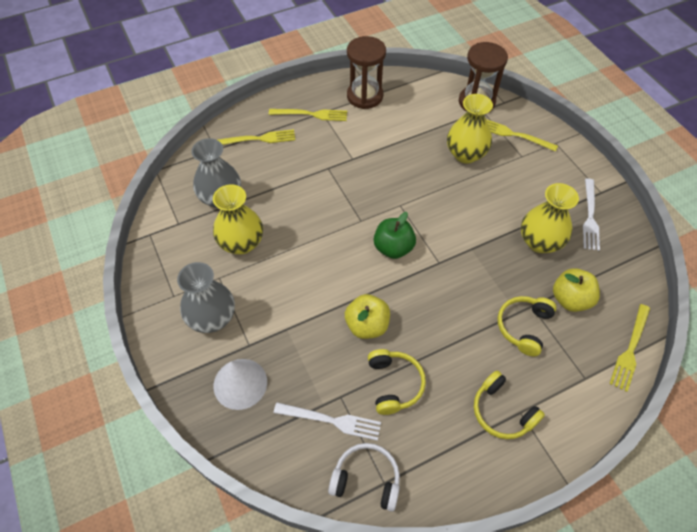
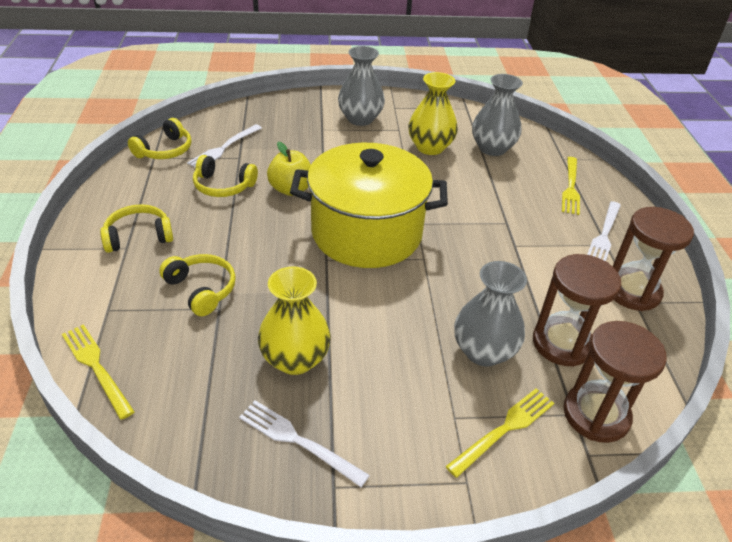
camera: 110 degrees right, 15 degrees down
white cone [214,359,267,410] -> none
yellow fork [269,109,347,121] -> white fork [587,201,621,261]
white headphones [328,443,400,512] -> yellow headphones [128,118,191,159]
green apple [374,212,416,259] -> yellow pot [290,143,448,268]
yellow vase [447,94,493,164] -> grey vase [454,261,527,367]
yellow apple [553,268,600,312] -> none
none -> brown hourglass [533,254,621,367]

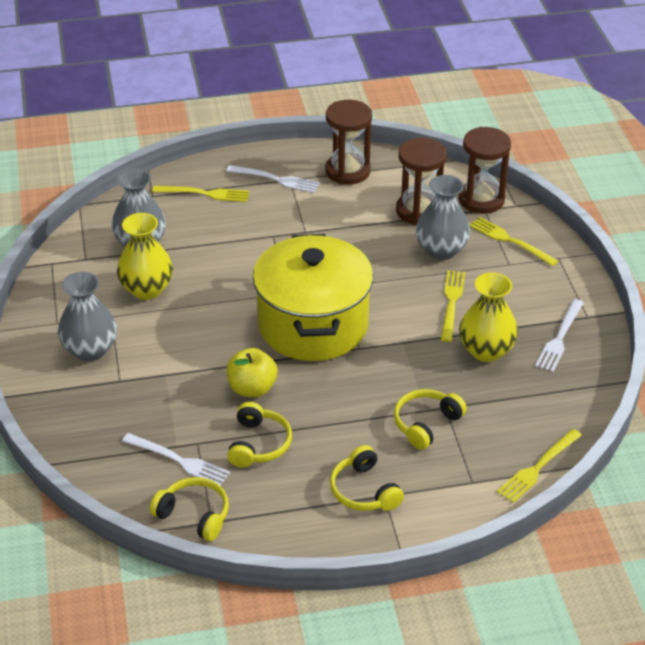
camera: 95 degrees left, 0 degrees up
none -> yellow fork [441,270,465,342]

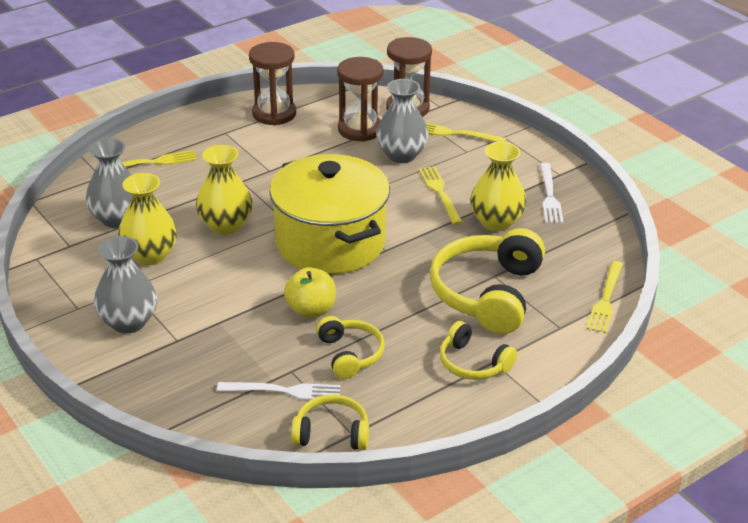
camera: 25 degrees left, 5 degrees down
white fork [226,165,320,193] -> none
yellow headphones [394,389,467,450] -> yellow headphones [430,228,545,334], size x1.83
none -> yellow vase [196,145,253,235]

